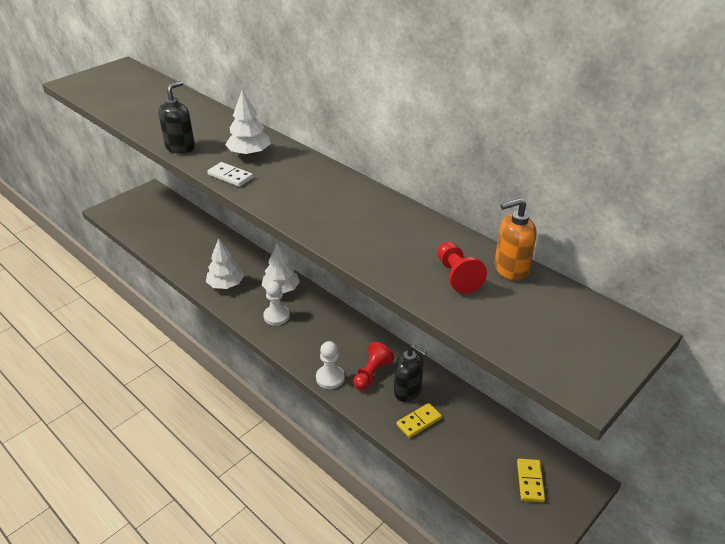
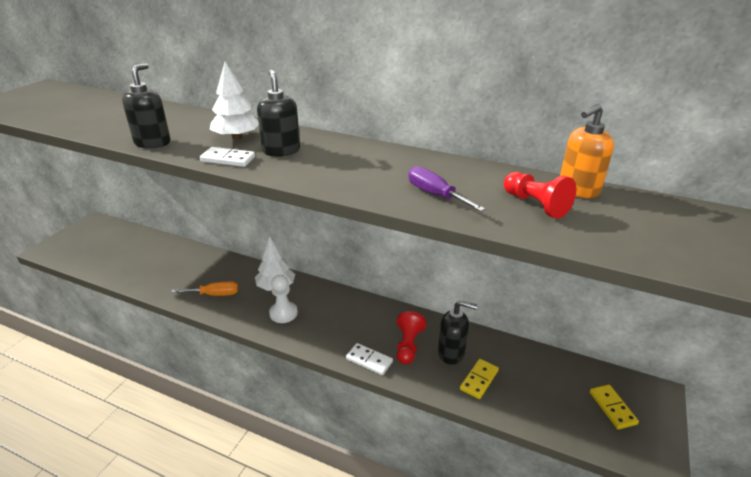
camera: 20 degrees left, 5 degrees down
white tree [206,238,244,289] -> orange screwdriver [171,281,238,296]
white pawn [316,341,345,389] -> white domino [346,343,393,375]
none -> black soap dispenser [257,69,300,157]
none -> purple screwdriver [408,166,486,211]

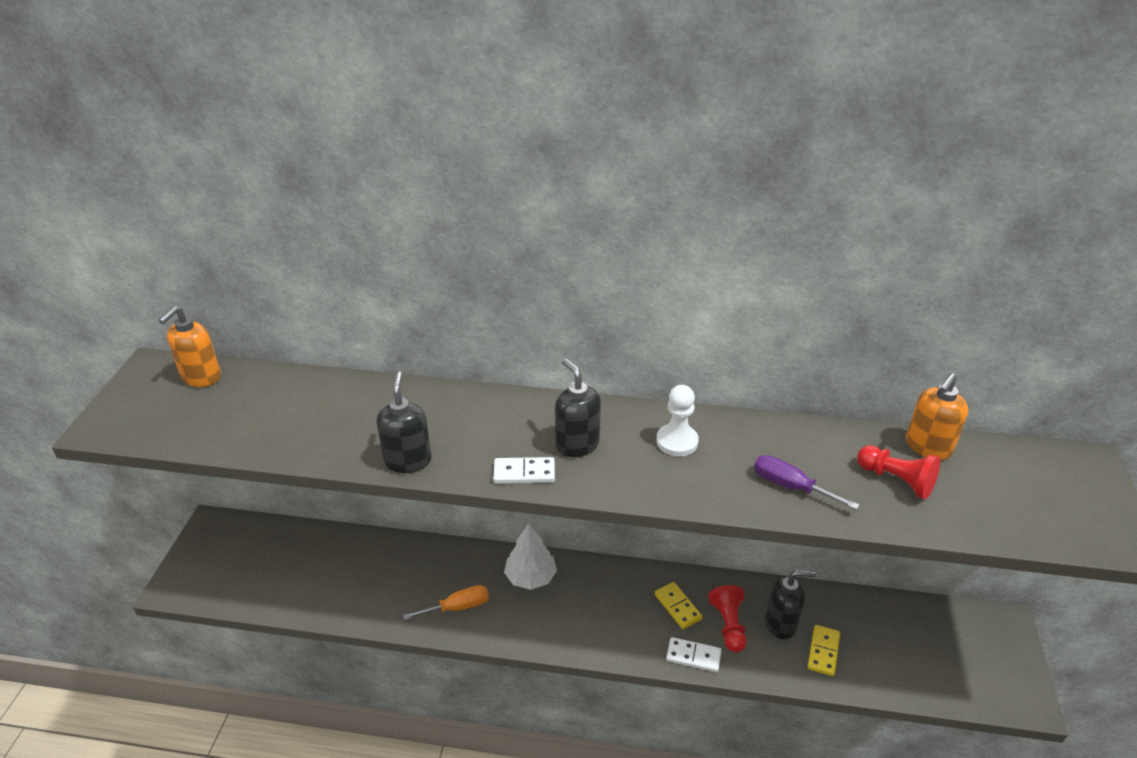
camera: 15 degrees left, 5 degrees up
white tree [210,62,259,140] -> none
white pawn [269,275,298,323] -> white pawn moved to [656,385,699,456]
yellow domino [590,384,639,429] -> yellow domino moved to [655,582,703,629]
none -> orange soap dispenser [158,306,221,387]

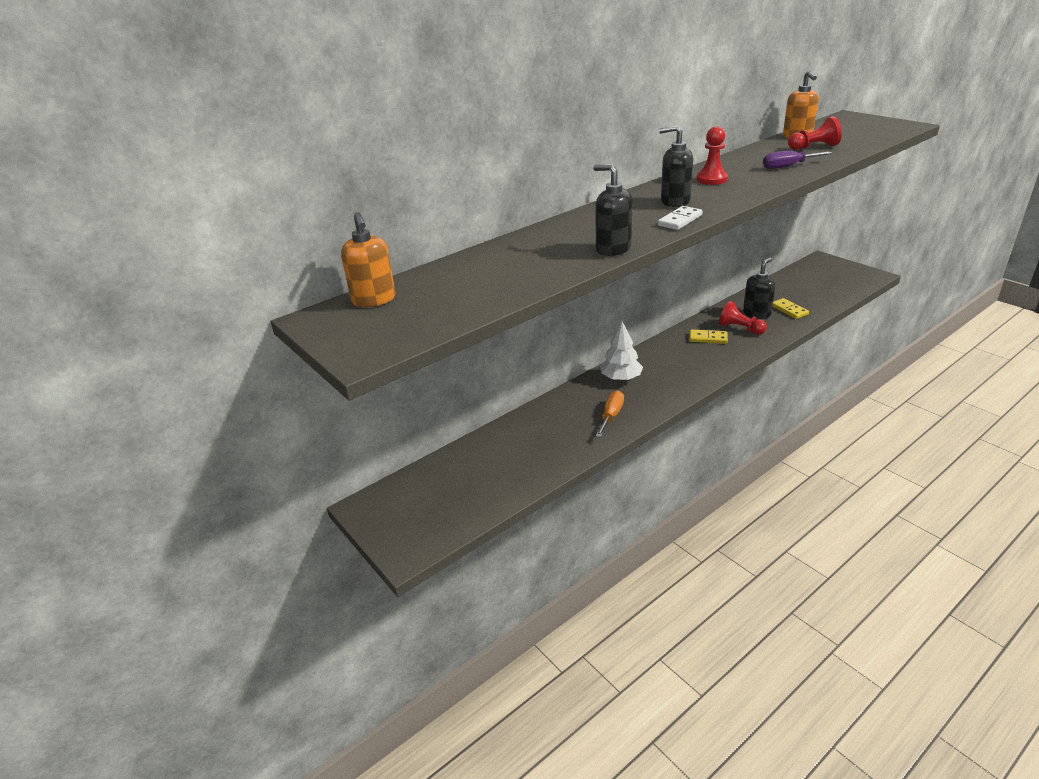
camera: 45 degrees left, 5 degrees down
white pawn [656,385,699,456] -> red pawn [696,127,728,185]
white domino [666,637,722,672] -> none

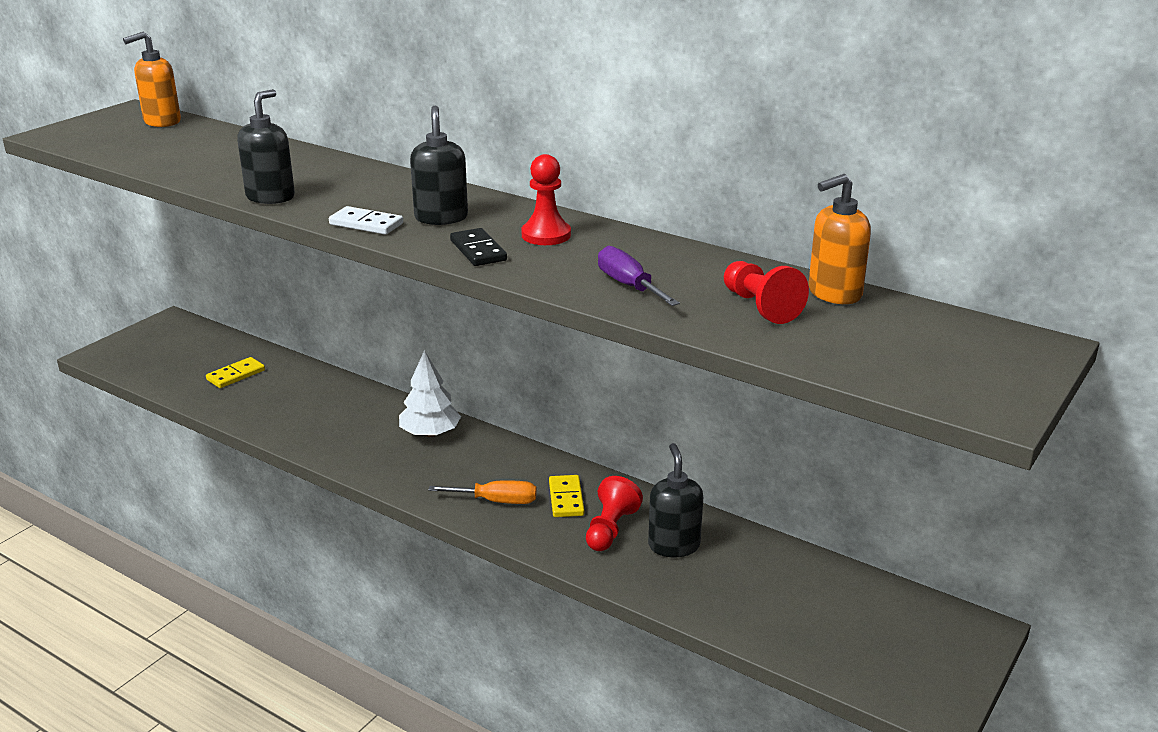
camera: 70 degrees right, 5 degrees down
orange screwdriver [596,391,624,438] -> orange screwdriver moved to [428,480,537,504]
black soap dispenser [743,257,775,319] -> black soap dispenser turned 120 degrees counterclockwise [648,443,703,557]
yellow domino [772,298,809,319] -> yellow domino moved to [206,357,265,388]
none -> black domino [450,228,507,266]

